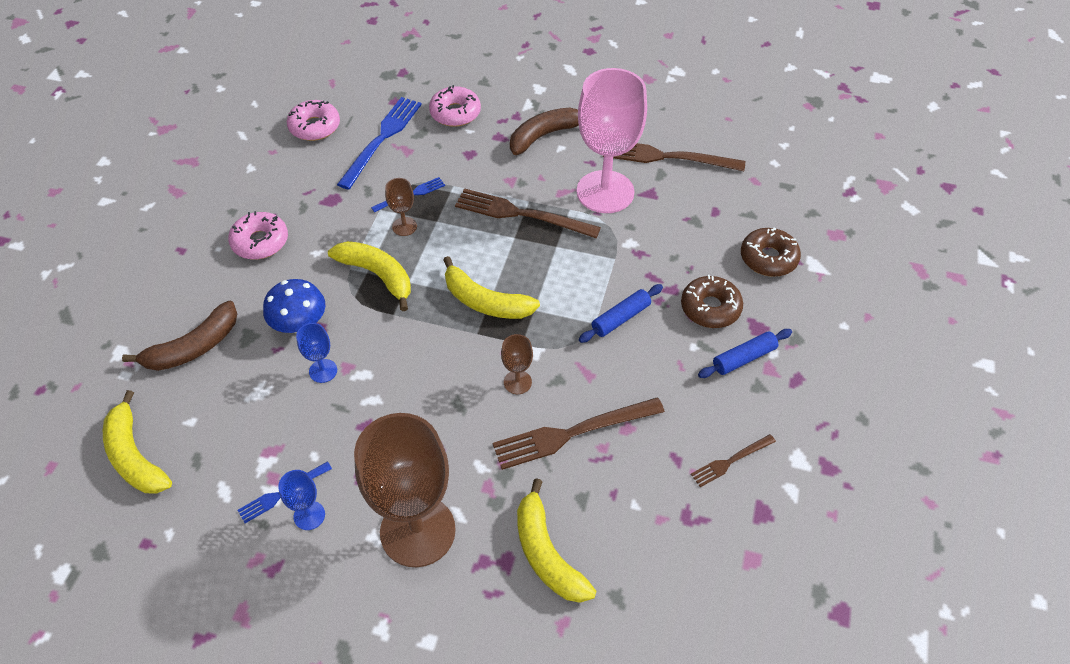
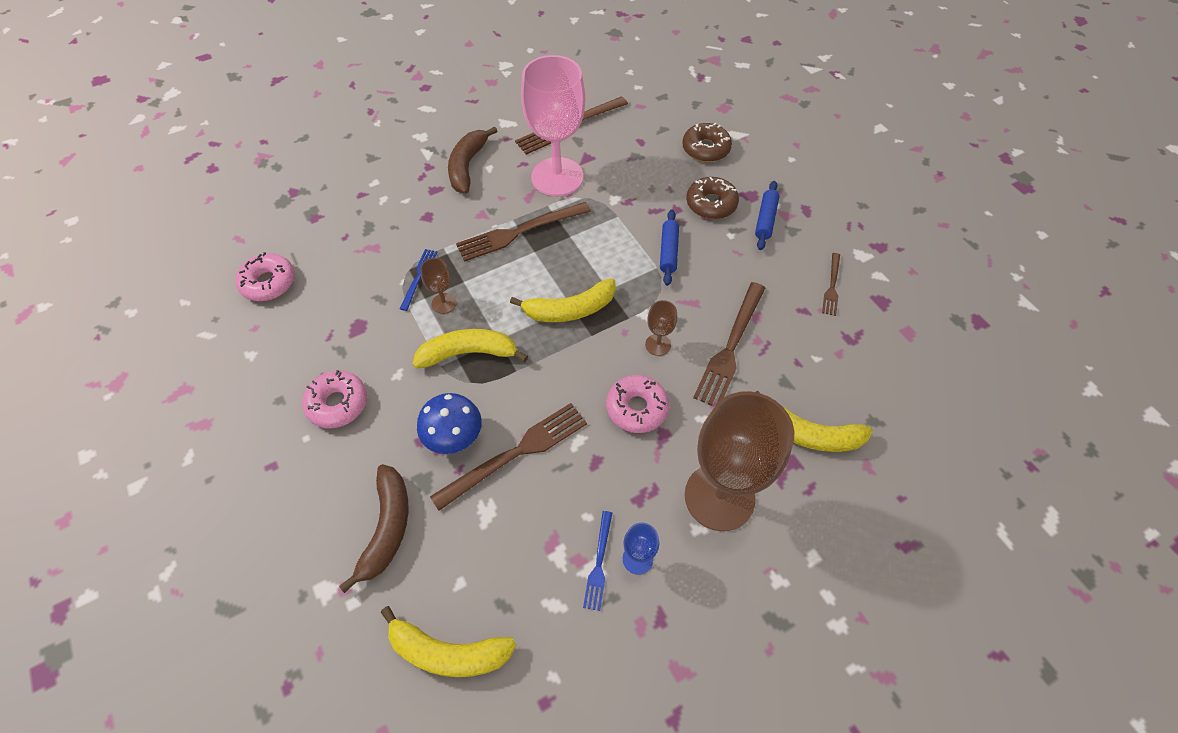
camera: 45 degrees left, 5 degrees up
blue goblet [296,323,337,383] -> brown fork [430,403,587,511]
blue fork [337,97,422,190] -> none
pink donut [429,85,481,127] -> pink donut moved to [606,375,669,433]

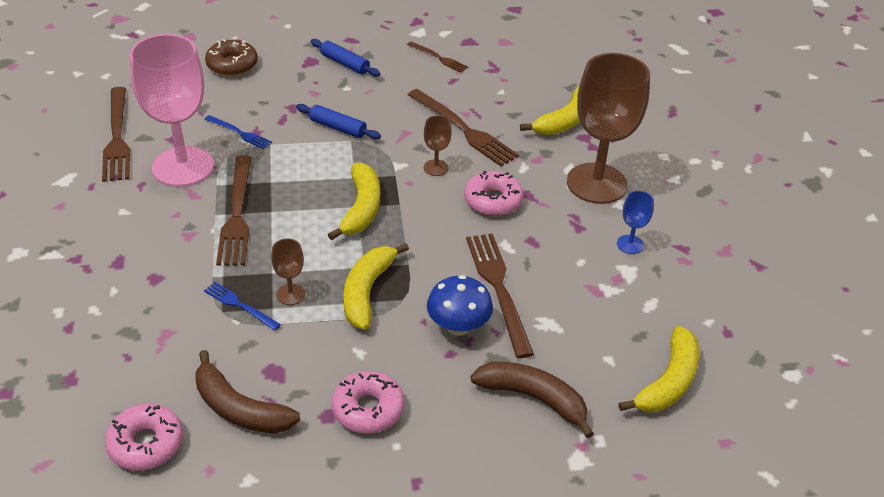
camera: 70 degrees left, 15 degrees down
brown banana [448,126,497,193] -> brown banana moved to [195,350,300,434]
blue fork [583,511,612,611] -> blue fork moved to [205,115,272,149]
brown donut [687,177,739,219] -> none

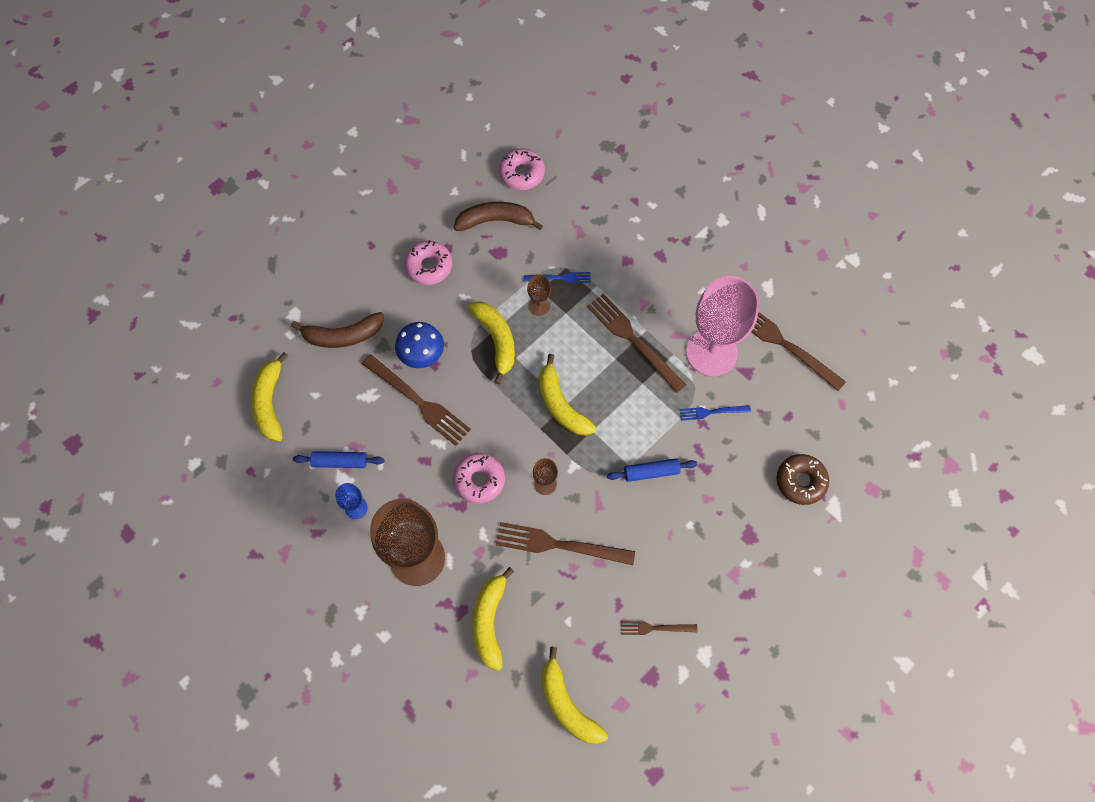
camera: 145 degrees right, 25 degrees up
blue rolling pin [311,39,380,77] -> blue rolling pin moved to [293,451,384,468]
none -> yellow banana [541,647,608,744]

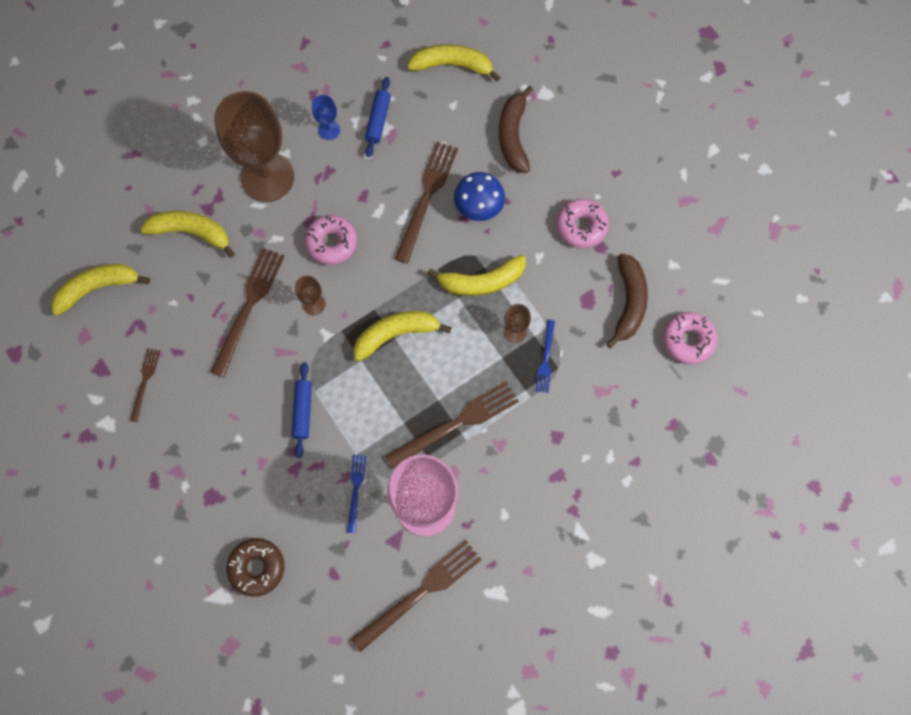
camera: 100 degrees right, 5 degrees up
brown fork [362,354,471,446] -> brown fork turned 150 degrees clockwise [395,142,458,264]

